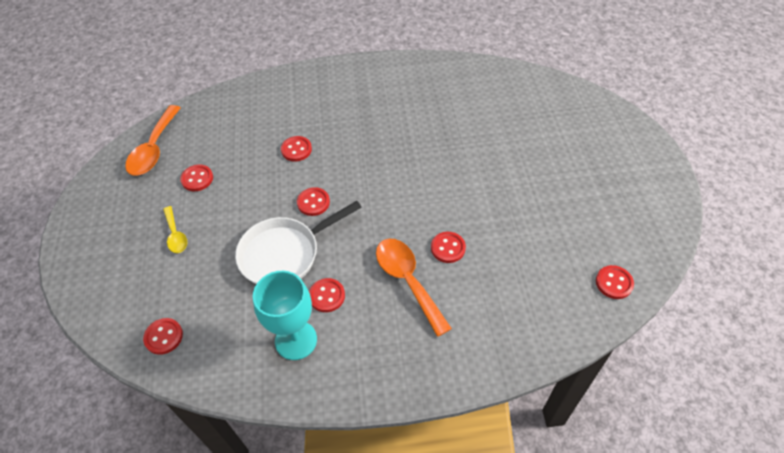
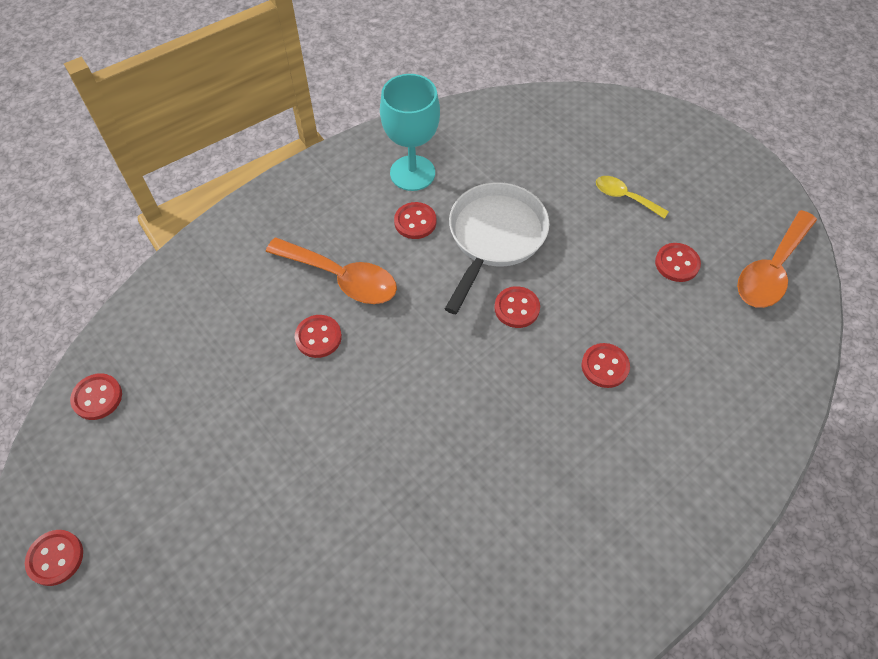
camera: 145 degrees right, 5 degrees up
orange spoon [125,105,181,176] -> orange spoon turned 120 degrees counterclockwise [737,210,817,308]
red button [143,318,183,355] -> red button moved to [25,530,83,586]

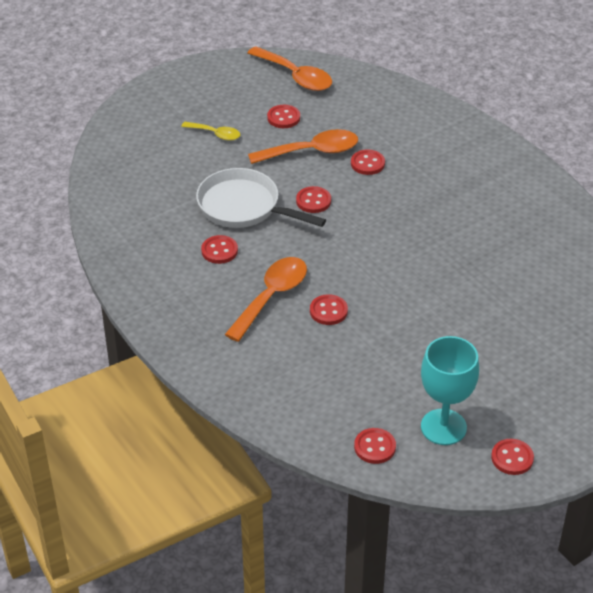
camera: 85 degrees left, 15 degrees down
turquoise goblet [380,74,440,191] -> turquoise goblet moved to [421,336,479,445]
yellow spoon [596,176,669,219] -> yellow spoon turned 105 degrees counterclockwise [181,121,240,141]
none -> orange spoon [248,129,358,164]

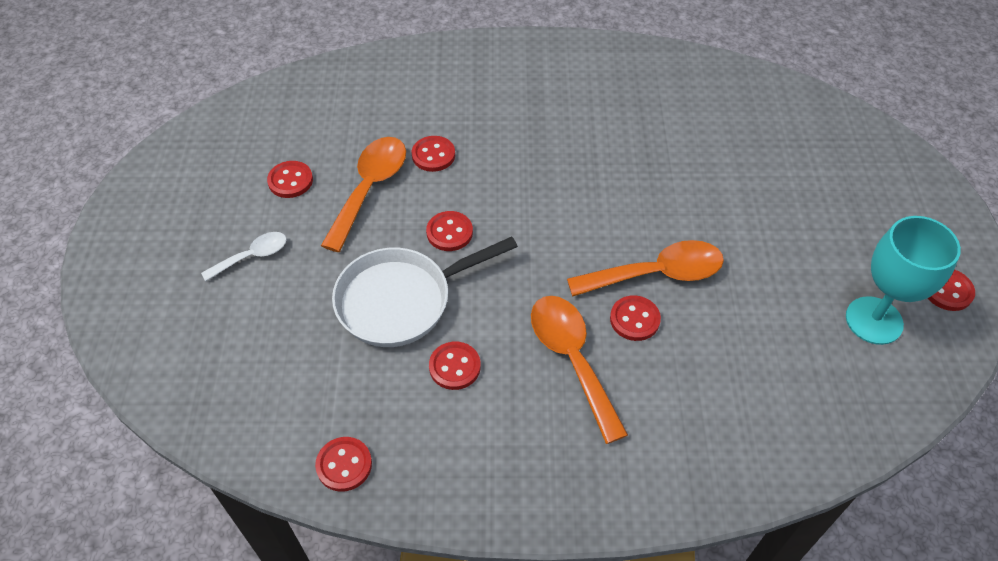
camera: 55 degrees left, 10 degrees up
yellow spoon [181,121,240,141] -> white spoon [201,232,287,281]
orange spoon [248,46,332,91] -> orange spoon moved to [567,240,724,296]
red button [354,428,396,464] -> red button moved to [315,437,372,492]

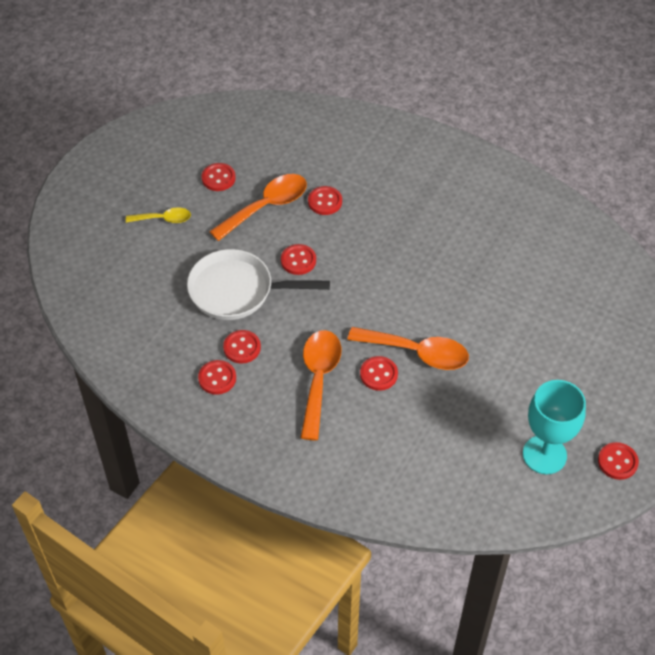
camera: 30 degrees right, 0 degrees up
white spoon [201,232,287,281] -> yellow spoon [126,207,191,223]
red button [315,437,372,492] -> red button moved to [198,360,236,395]

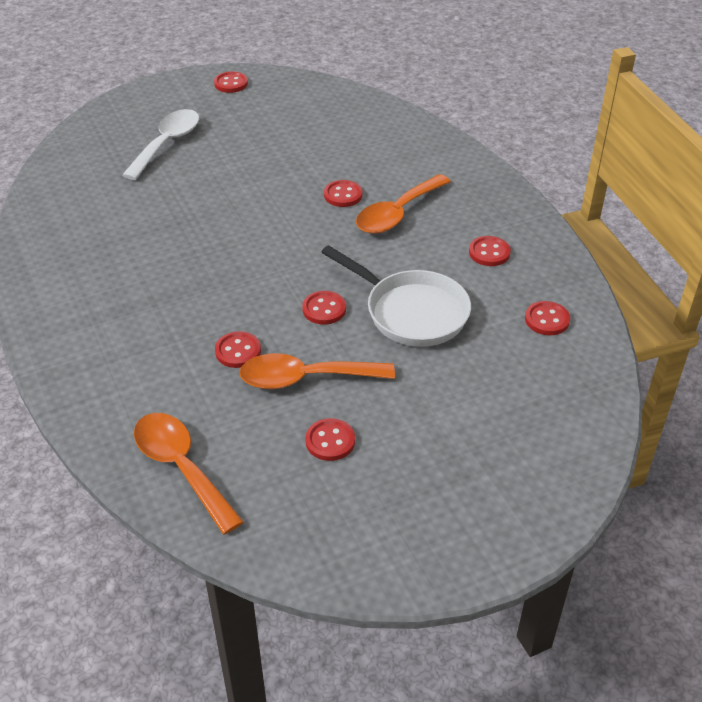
camera: 145 degrees left, 10 degrees down
yellow spoon [126,207,191,223] -> none
red button [223,330,261,364] -> red button moved to [525,301,570,335]
orange spoon [347,327,469,370] -> orange spoon moved to [134,413,244,534]
turquoise goblet [523,380,586,474] -> none
none -> white spoon [122,109,200,180]

